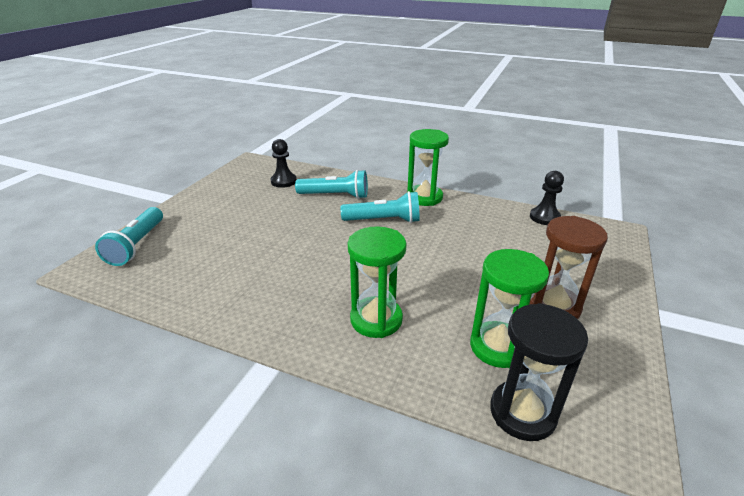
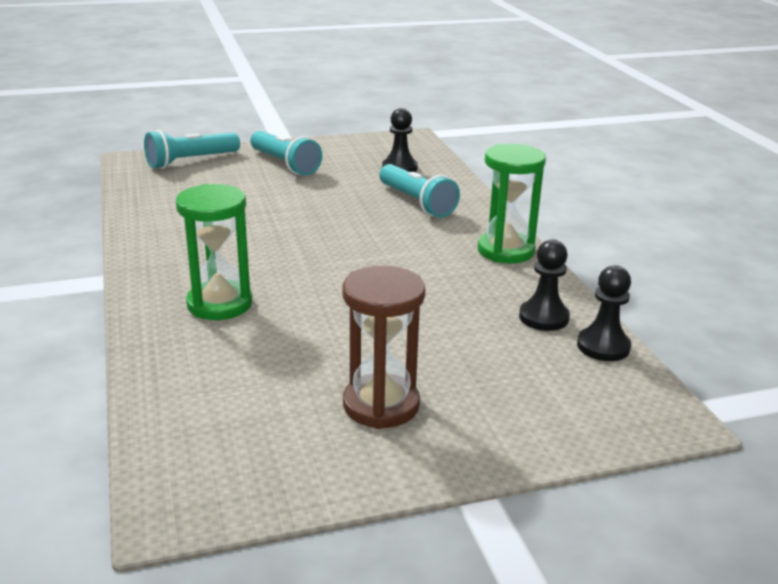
camera: 50 degrees right, 5 degrees down
turquoise flashlight [341,191,420,223] -> turquoise flashlight moved to [250,131,322,175]
green hourglass [470,249,549,368] -> none
black hourglass [490,303,588,441] -> none
none -> black pawn [519,239,570,331]

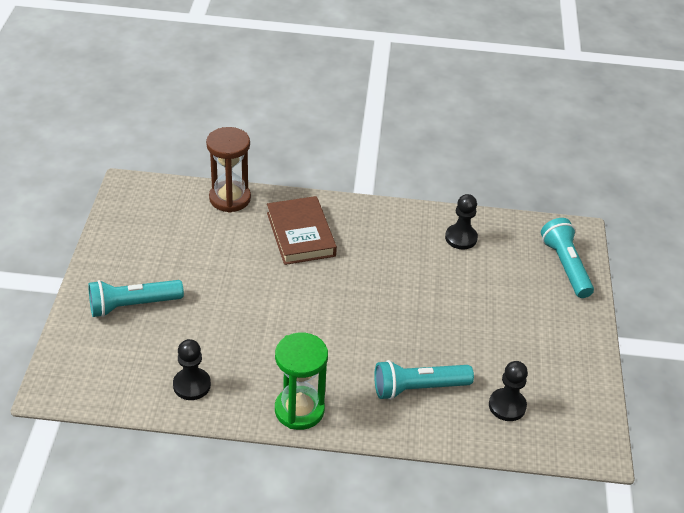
camera: 110 degrees right, 15 degrees up
green hourglass [176,184,252,320] -> brown book [267,196,337,265]
turquoise flashlight [250,131,322,175] -> turquoise flashlight moved to [88,280,184,317]
brown hourglass [342,266,425,429] -> brown hourglass moved to [206,127,251,213]
black pawn [577,265,631,361] -> black pawn moved to [445,194,478,249]

